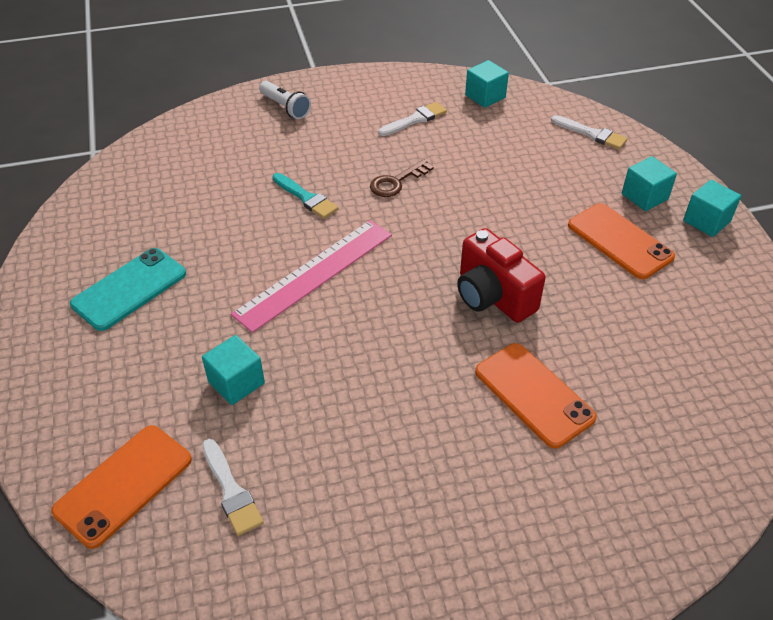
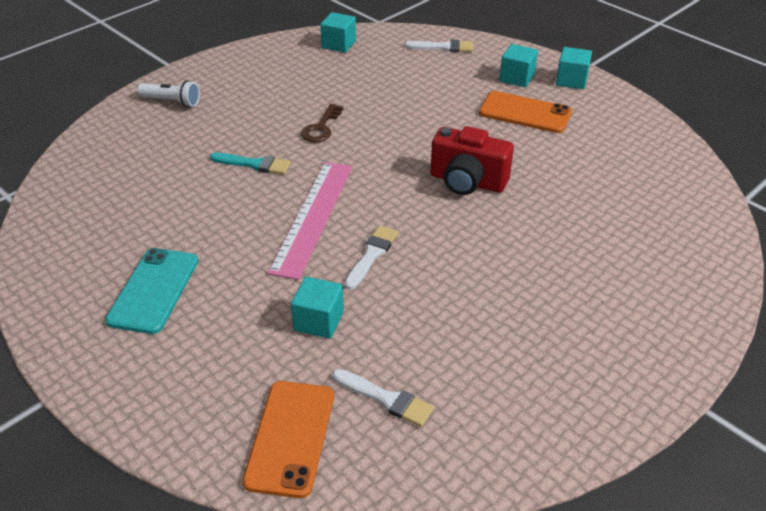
camera: 30 degrees left, 5 degrees down
white brush [378,102,447,136] -> white brush moved to [344,225,398,290]
orange phone [475,343,597,448] -> none

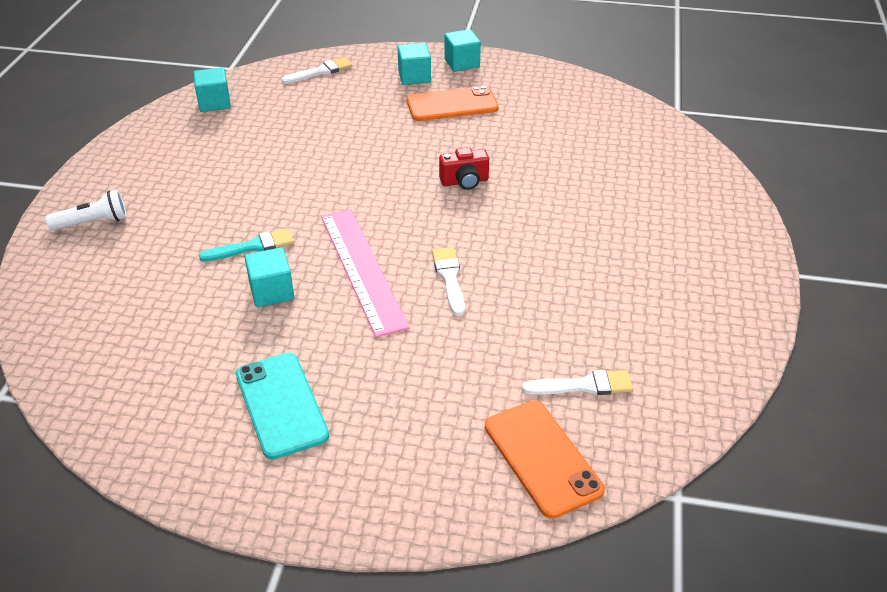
camera: 35 degrees left, 0 degrees up
turquoise cube [291,276,344,339] -> turquoise cube moved to [245,247,294,307]
brown key [301,104,344,143] -> none
red camera [431,126,514,195] -> red camera [439,147,489,190], size x0.61

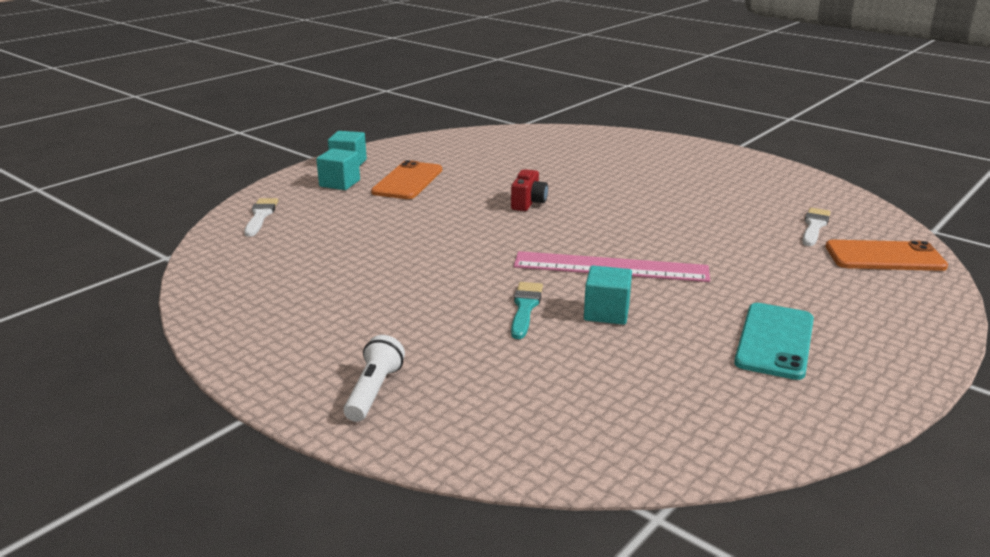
camera: 60 degrees left, 15 degrees down
turquoise cube [193,67,231,112] -> none
turquoise phone [236,353,329,460] -> turquoise phone turned 75 degrees counterclockwise [734,303,814,380]
white brush [432,247,465,316] -> none

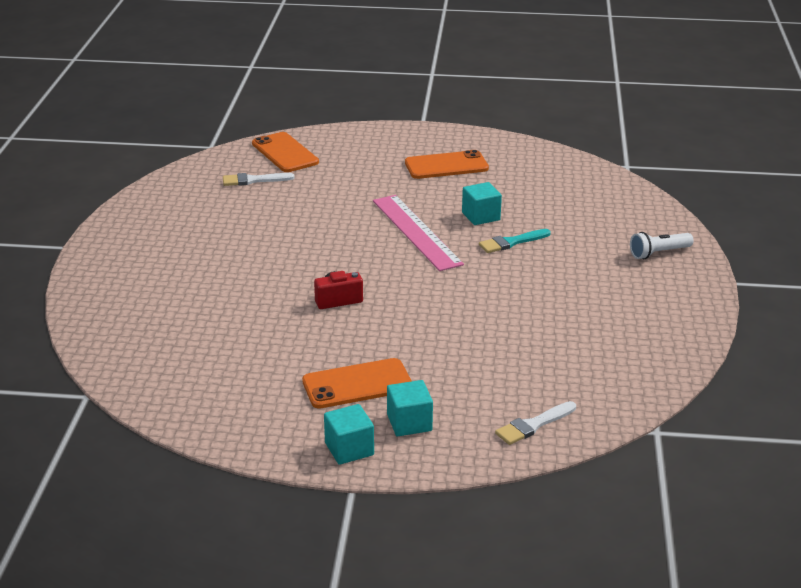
camera: 125 degrees left, 5 degrees up
turquoise phone [734,303,814,380] -> orange phone [405,150,489,179]

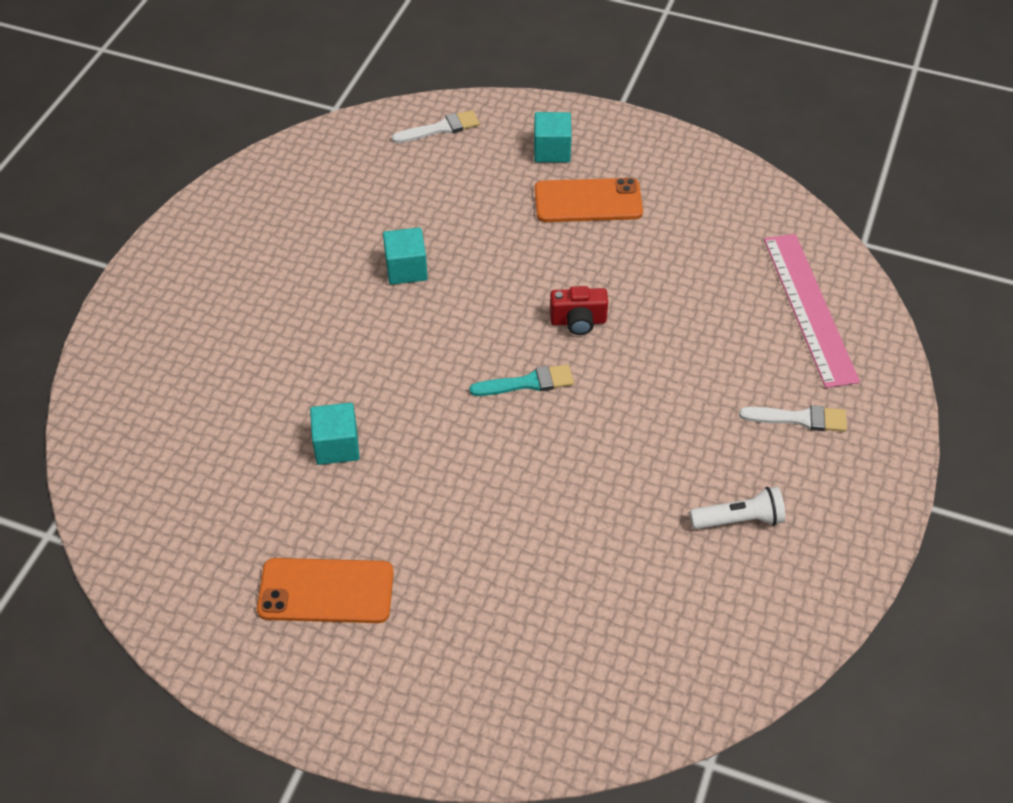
camera: 165 degrees left, 20 degrees up
white brush [223,173,295,186] -> white brush moved to [739,405,847,432]
orange phone [252,132,319,172] -> none
turquoise cube [324,404,374,465] -> turquoise cube moved to [383,227,428,285]
pink ruler [373,195,464,271] -> pink ruler moved to [764,234,860,388]
turquoise brush [479,229,551,253] -> turquoise brush moved to [469,364,574,396]
white flashlight [630,232,694,259] -> white flashlight moved to [690,487,785,529]

